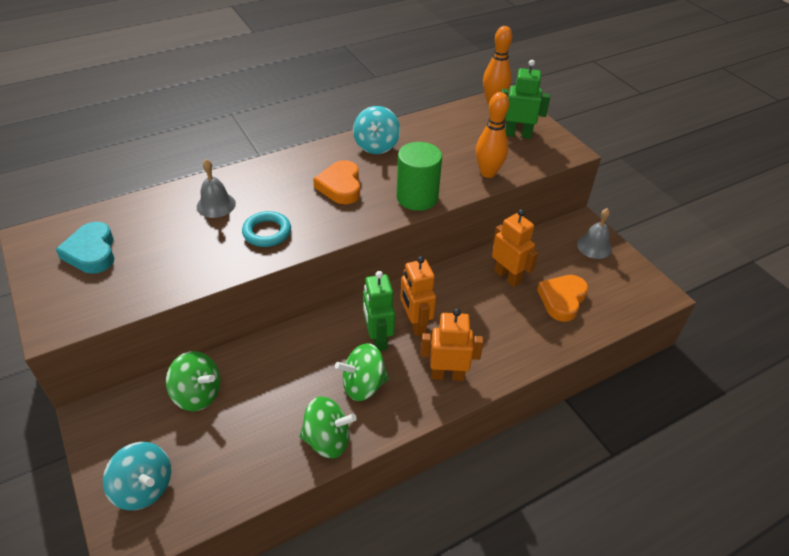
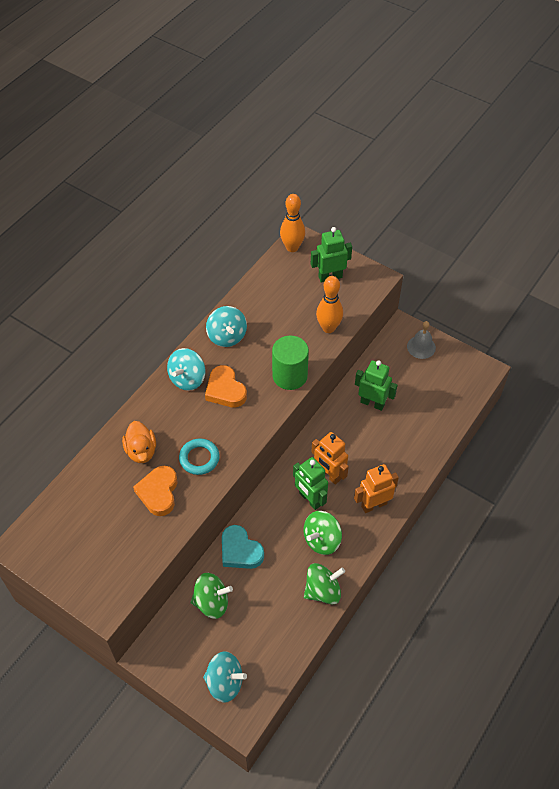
camera: 25 degrees left, 10 degrees up
turquoise heart [56,222,115,274] -> turquoise heart moved to [222,525,264,569]
grey bell [197,159,236,218] -> orange duck [122,421,156,463]
orange robot [492,209,538,287] -> green robot [355,360,398,411]
orange heart [537,275,588,322] -> orange heart moved to [133,466,178,516]
none -> turquoise spinning top [167,348,205,391]

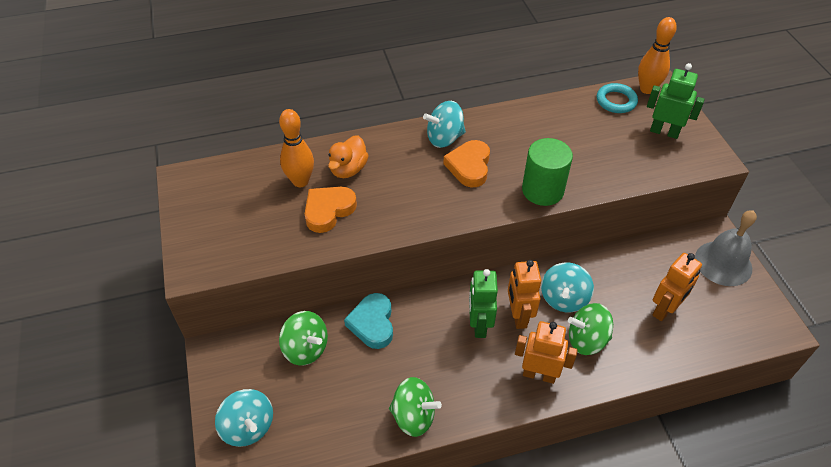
camera: 40 degrees right, 5 degrees down
turquoise ring [179,438,220,475] -> turquoise ring moved to [597,83,638,113]
turquoise spinning top [206,306,247,347] -> turquoise spinning top moved to [541,262,594,312]
green spinning top [303,511,342,555] -> green spinning top moved to [568,303,613,355]
orange bowling pin [316,276,343,333] -> orange bowling pin moved to [279,109,314,187]
green robot [355,360,398,411] -> none
grey bell [407,321,436,359] -> grey bell [695,210,757,286], size x1.54
none -> orange robot [653,253,702,321]

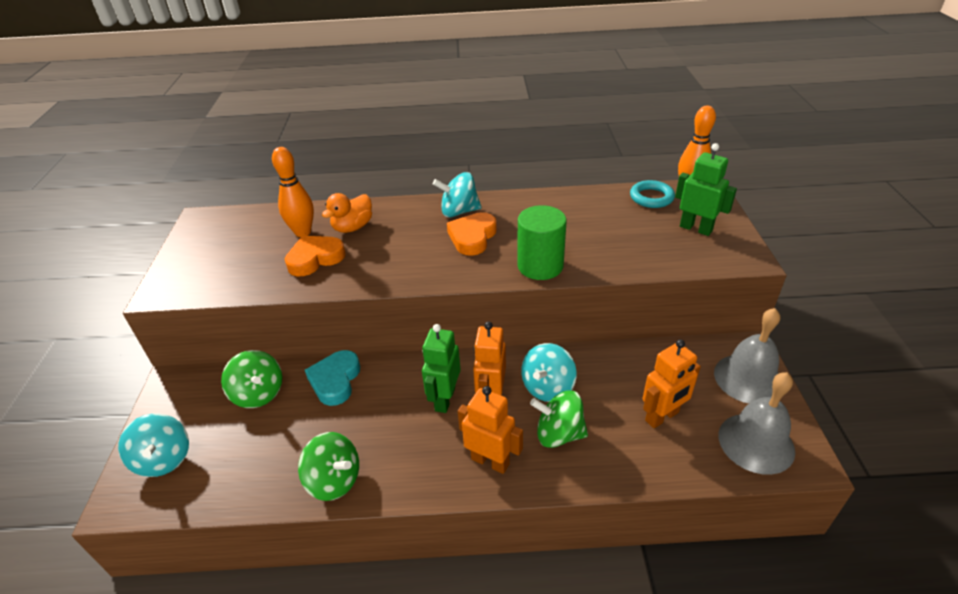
camera: 15 degrees right, 10 degrees down
none -> grey bell [719,372,795,475]

